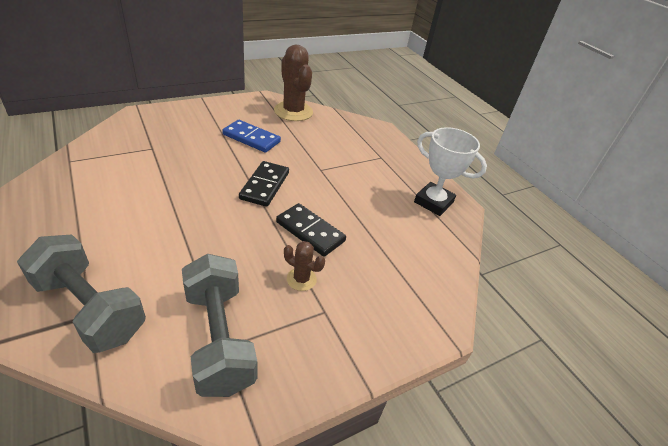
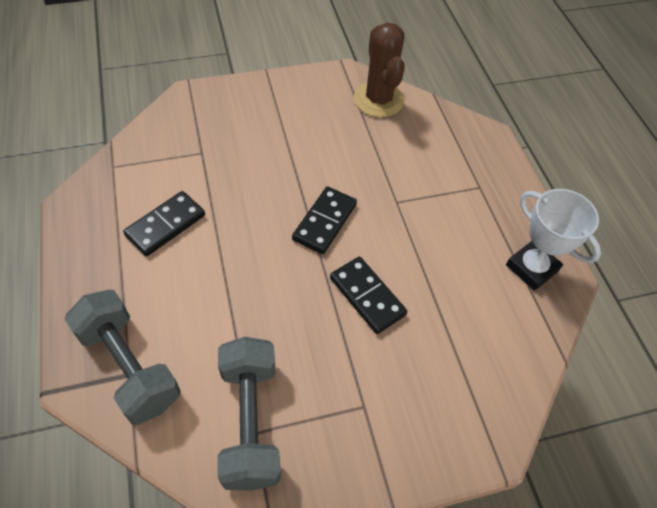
camera: 15 degrees right, 15 degrees up
blue domino [222,120,281,153] -> none
brown cactus [284,241,325,291] -> none
none -> black domino [123,191,205,256]

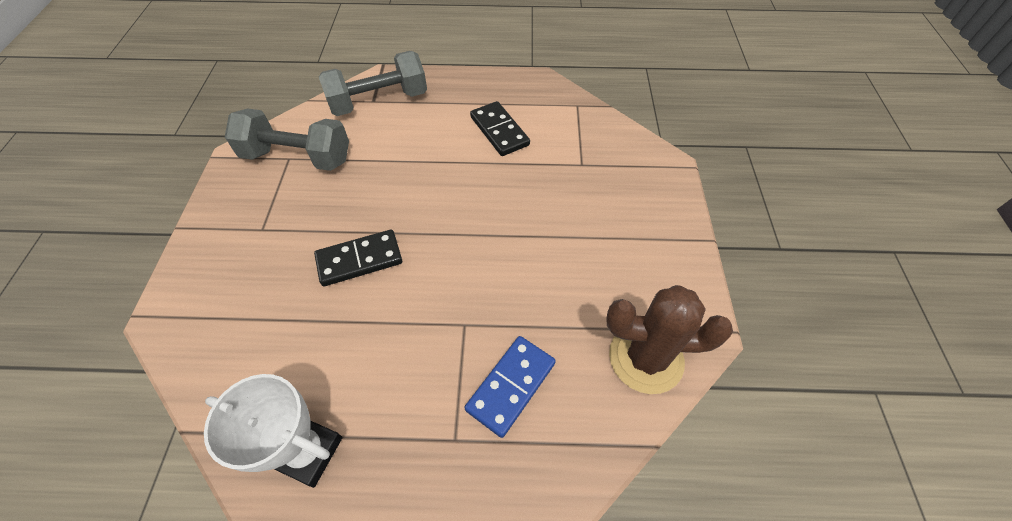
camera: 110 degrees right, 0 degrees up
black domino [292,186,357,254] -> none
white trophy [506,189,601,291] -> white trophy turned 45 degrees clockwise [204,374,343,488]
none -> blue domino [465,336,556,438]

